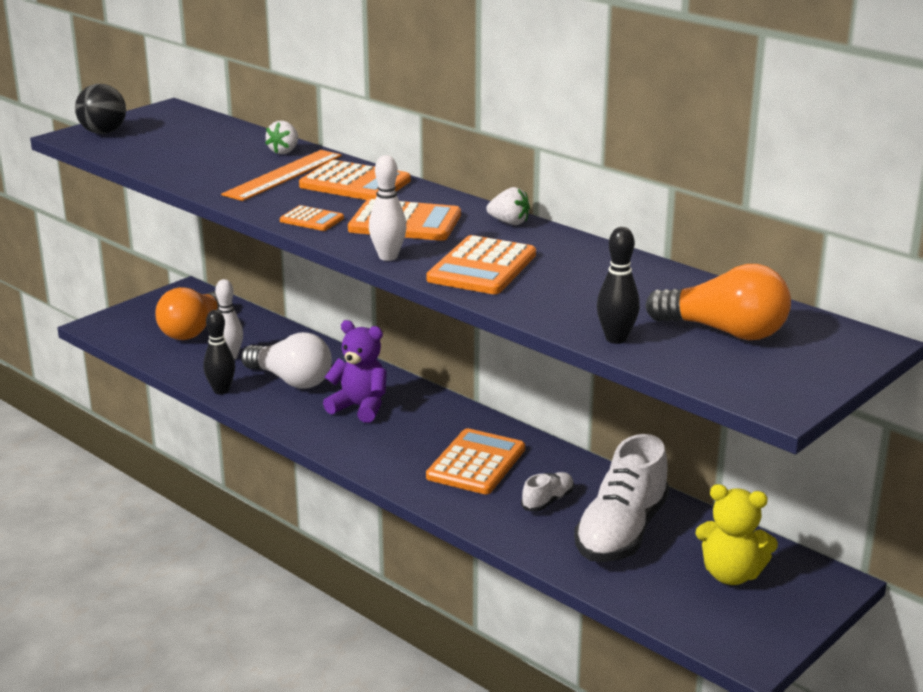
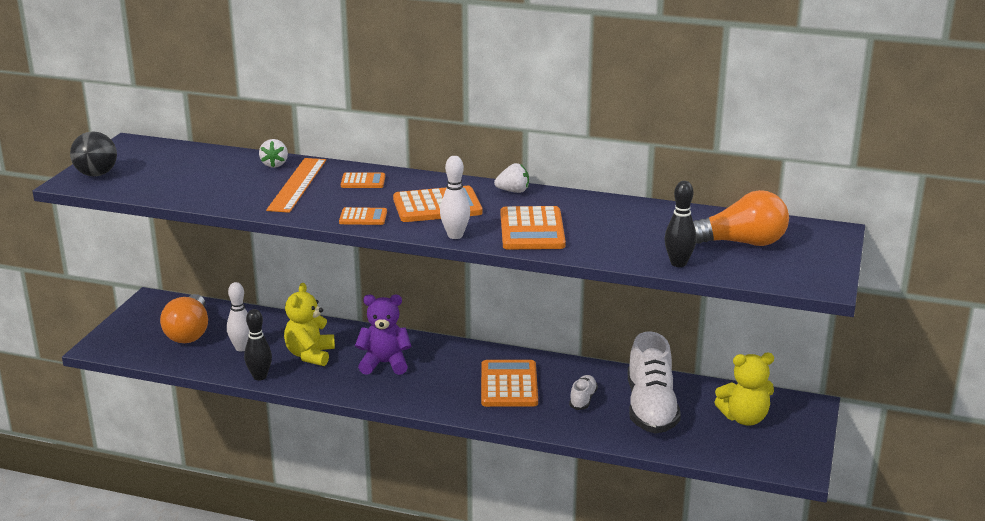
camera: 25 degrees left, 0 degrees up
white light bulb [241,332,332,389] -> yellow teddy bear [284,283,335,366]
orange calculator [299,160,411,200] -> orange calculator [341,173,385,188], size x0.54

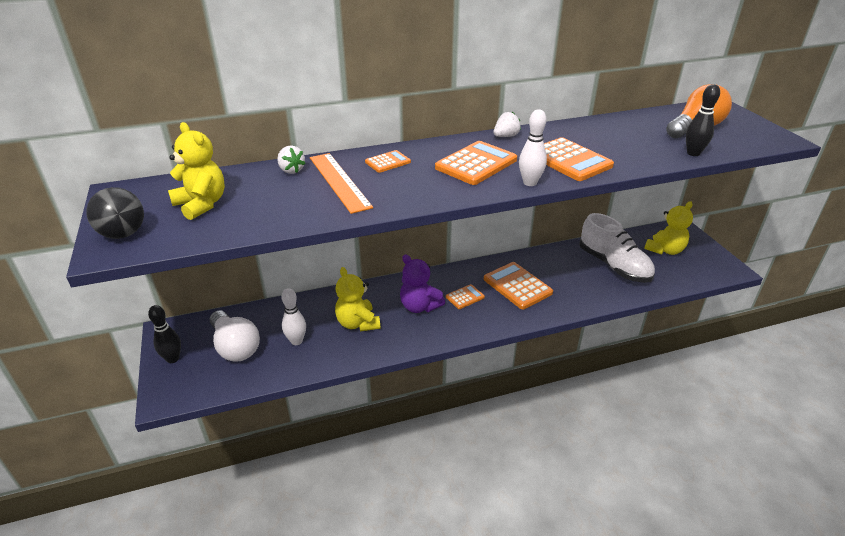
camera: 35 degrees left, 10 degrees up
orange light bulb [160,294,208,343] -> white light bulb [209,310,260,362]
black bowling pin [244,309,272,381] -> black bowling pin moved to [148,305,181,363]
orange calculator [339,207,387,225] -> orange calculator moved to [446,284,485,309]
purple teddy bear [355,295,412,375] -> purple teddy bear turned 105 degrees counterclockwise [400,254,445,313]
white shoe [569,375,598,410] -> none
none -> yellow teddy bear [168,122,225,220]

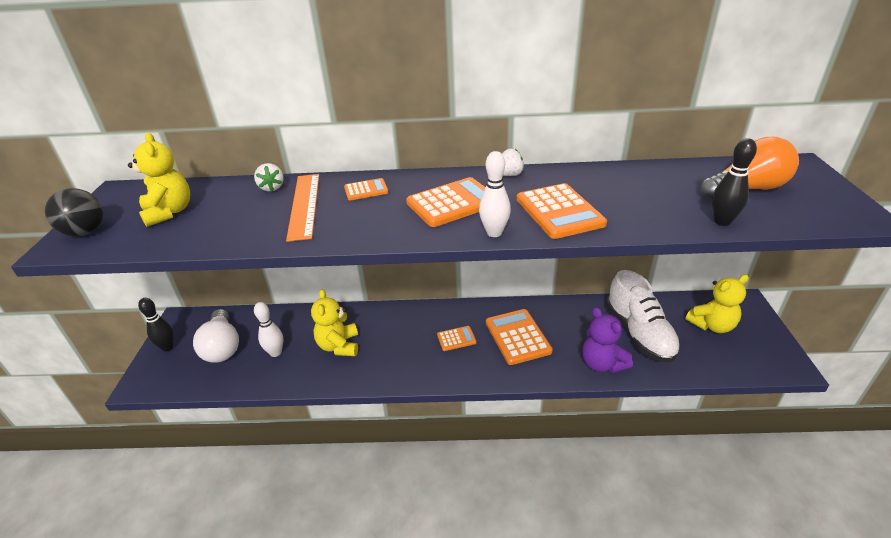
camera: 20 degrees right, 0 degrees up
purple teddy bear [400,254,445,313] -> purple teddy bear moved to [582,307,633,373]

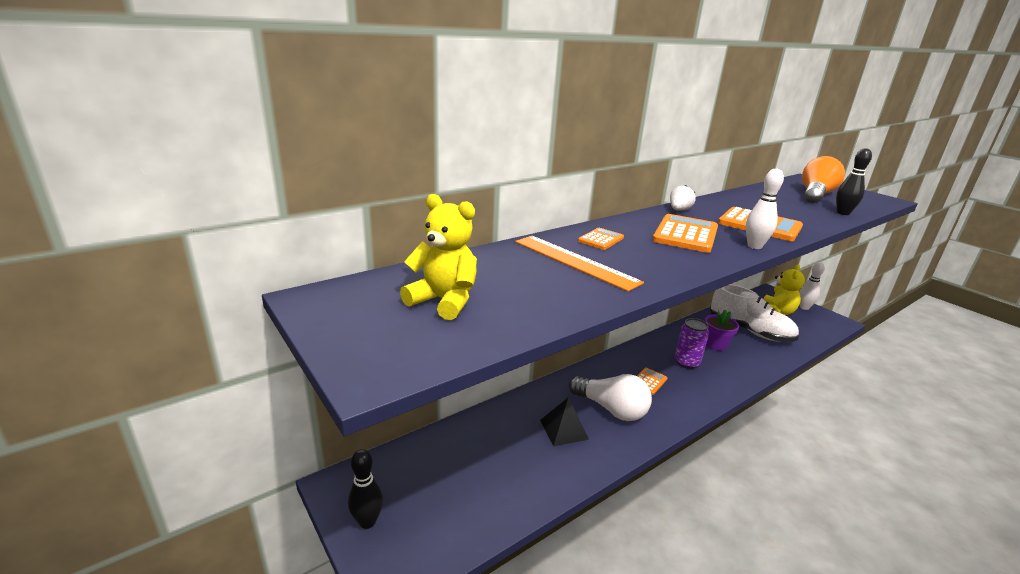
camera: 40 degrees left, 10 degrees down
black ball [45,188,103,236] -> none
white light bulb [193,309,239,363] -> white light bulb moved to [569,374,652,421]
white strawberry [254,163,284,191] -> none
white bowling pin [254,302,283,357] -> white bowling pin moved to [799,262,825,310]
yellow teddy bear [311,289,358,356] -> black pyramid [540,397,589,446]
orange calculator [486,309,553,365] -> purple can [675,318,709,369]
purple teddy bear [582,307,633,373] -> none
none -> purple flower pot [705,310,739,351]

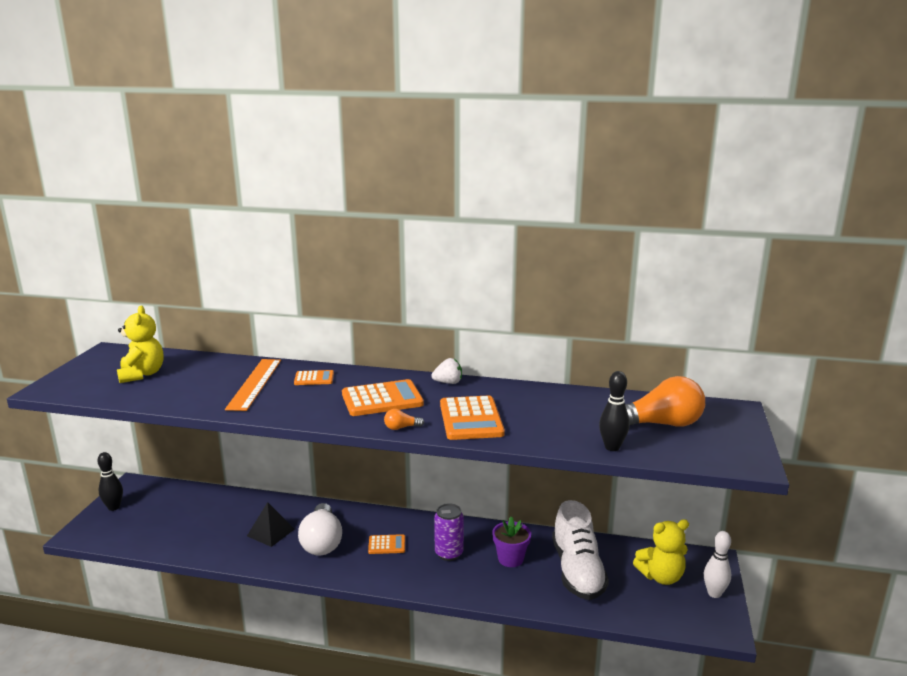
camera: 50 degrees right, 5 degrees down
white bowling pin [746,169,784,249] -> orange light bulb [384,409,425,430]

